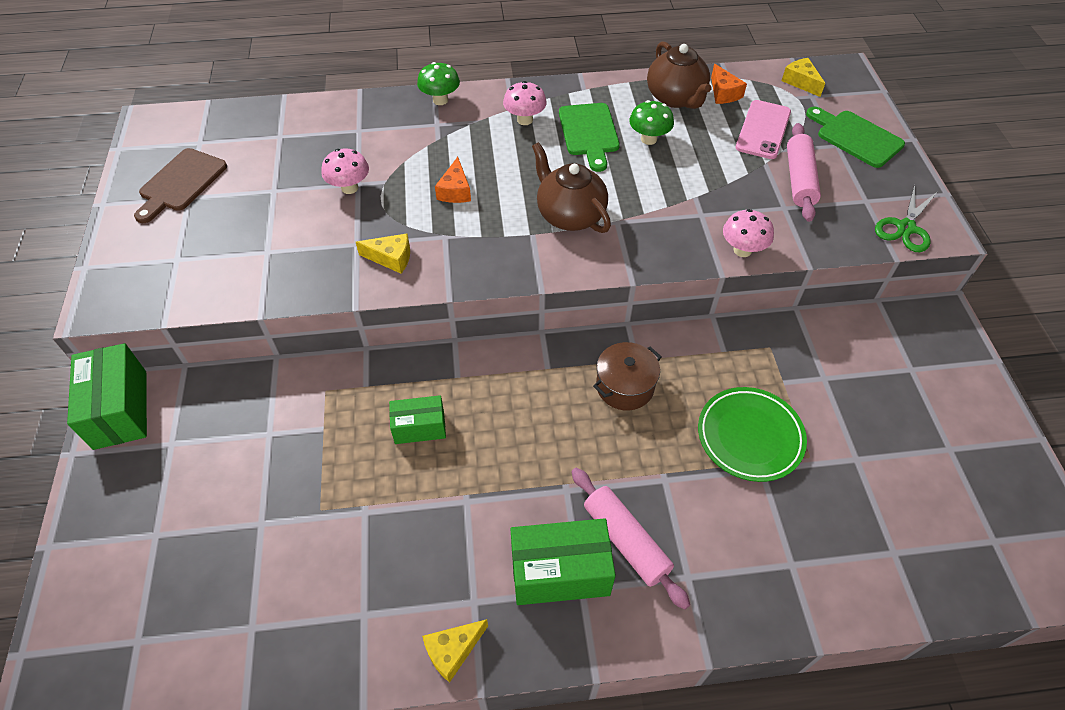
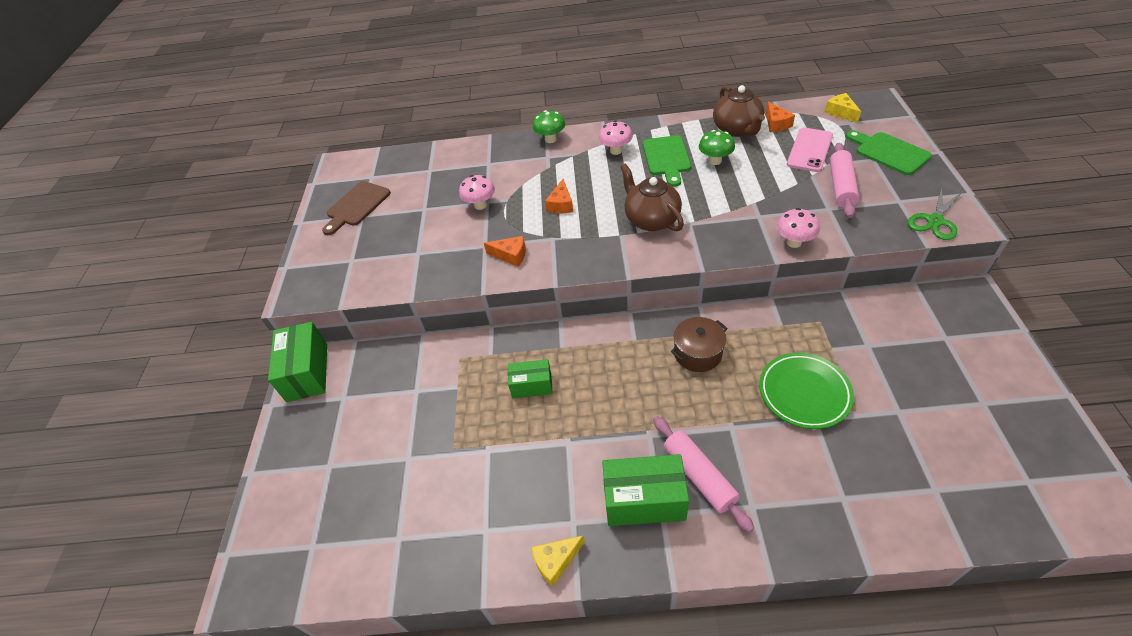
camera: 10 degrees right, 5 degrees down
yellow cheese [356,234,410,274] -> orange cheese [484,236,526,267]

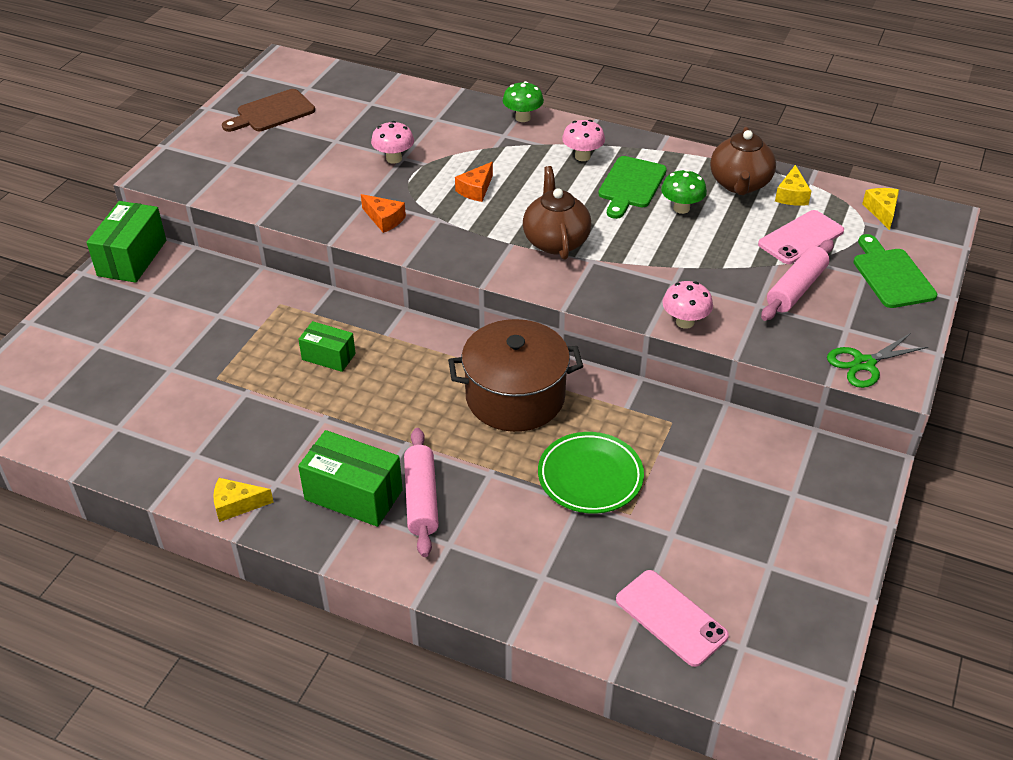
camera: 20 degrees right, 5 degrees down
brown pot [671,317,728,372] -> brown pot [448,319,583,432], size x1.76
orange cheese [766,101,795,132] -> yellow cheese [775,165,811,206]
none -> pink phone [616,570,729,667]

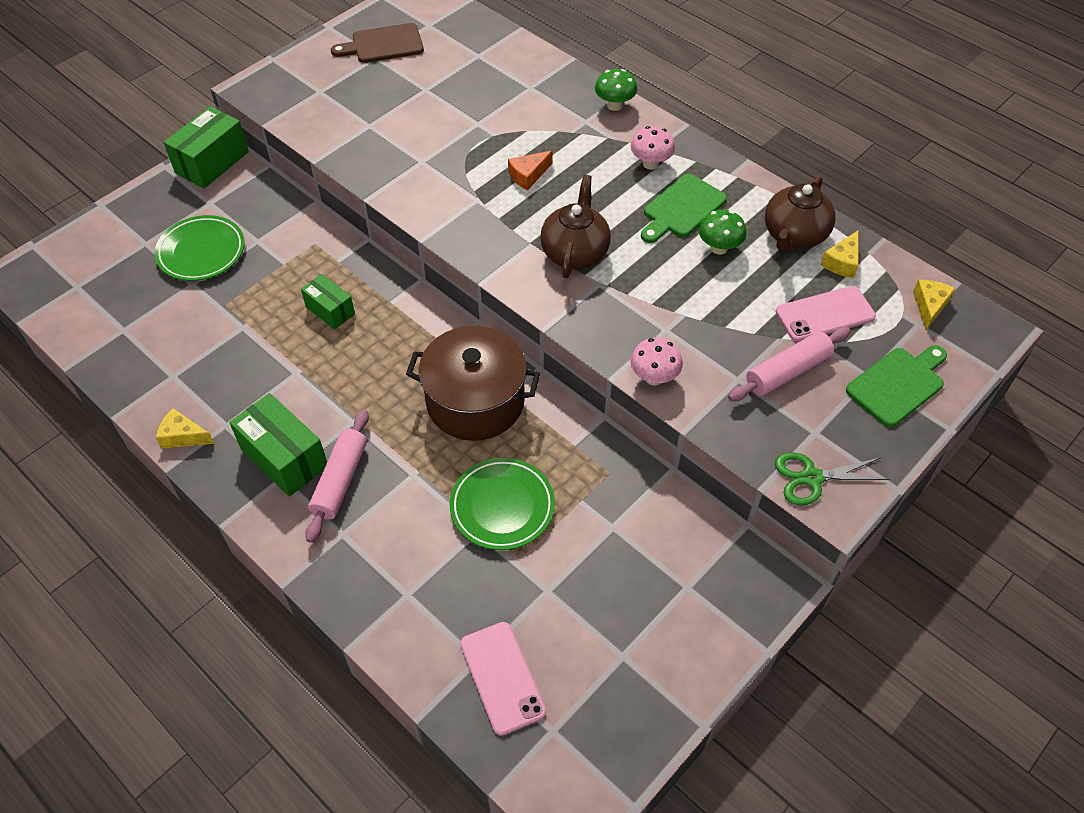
camera: 20 degrees right, 10 degrees up
orange cheese [361,194,406,233] -> none
pink mushroom [371,121,414,164] -> none
green cutting board [853,234,937,308] -> green cutting board turned 45 degrees clockwise [846,345,947,427]
none -> green plate [154,215,245,281]

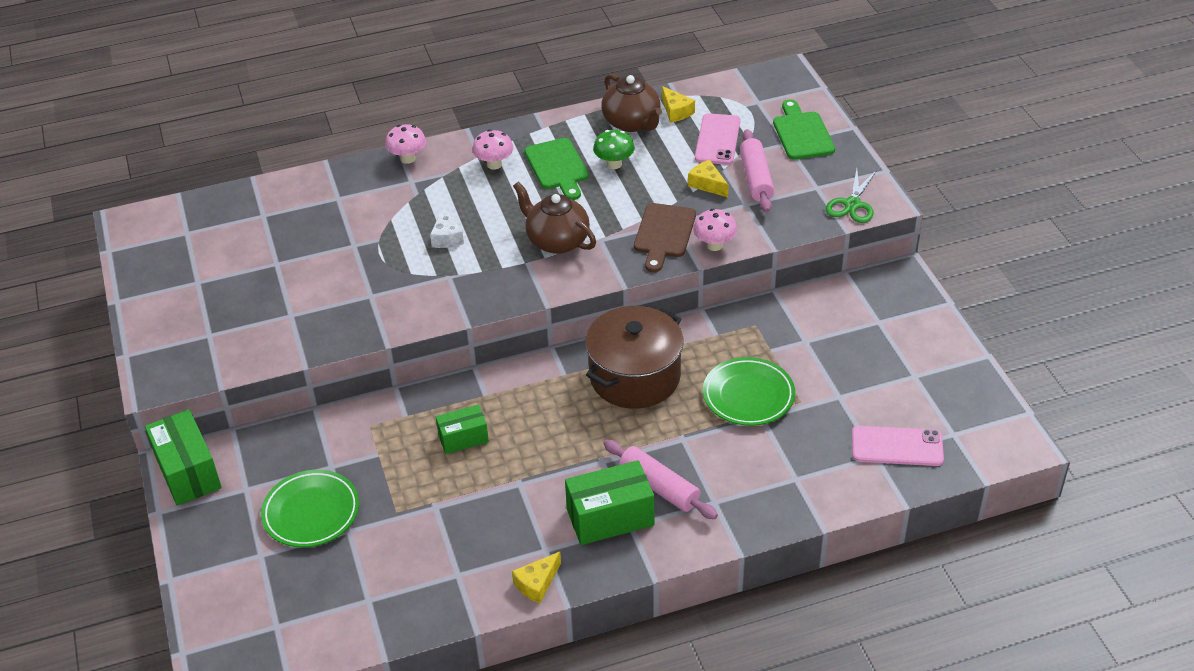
camera: 60 degrees left, 10 degrees down
brown cutting board [331,23,424,63] -> brown cutting board moved to [634,203,696,272]
orange cheese [508,151,553,190] -> white cheese [430,206,464,248]
green mushroom [595,69,637,111] -> pink mushroom [385,124,426,164]
yellow cheese [913,280,956,330] -> yellow cheese moved to [688,160,729,197]

